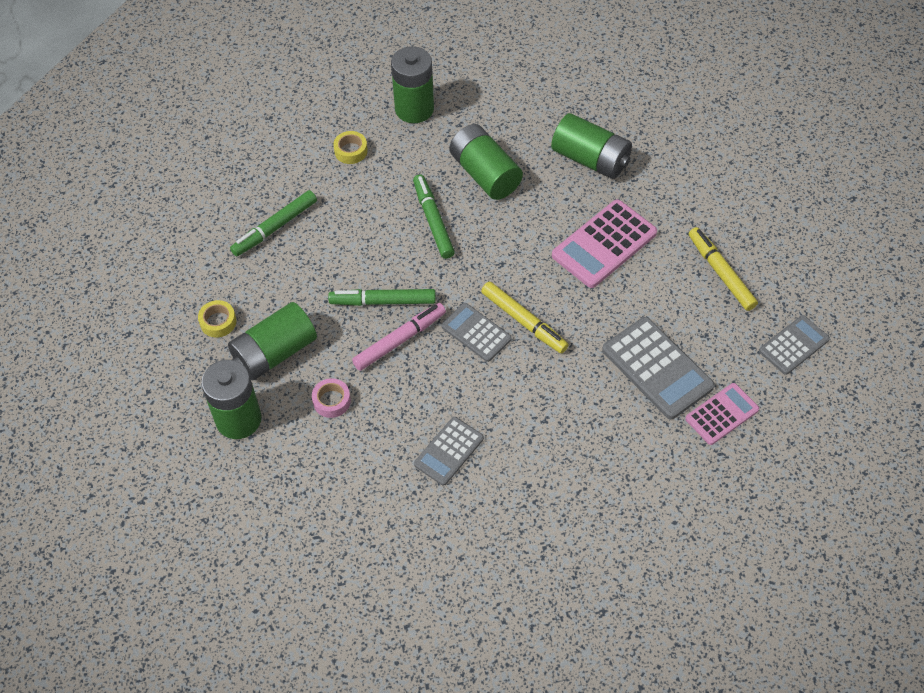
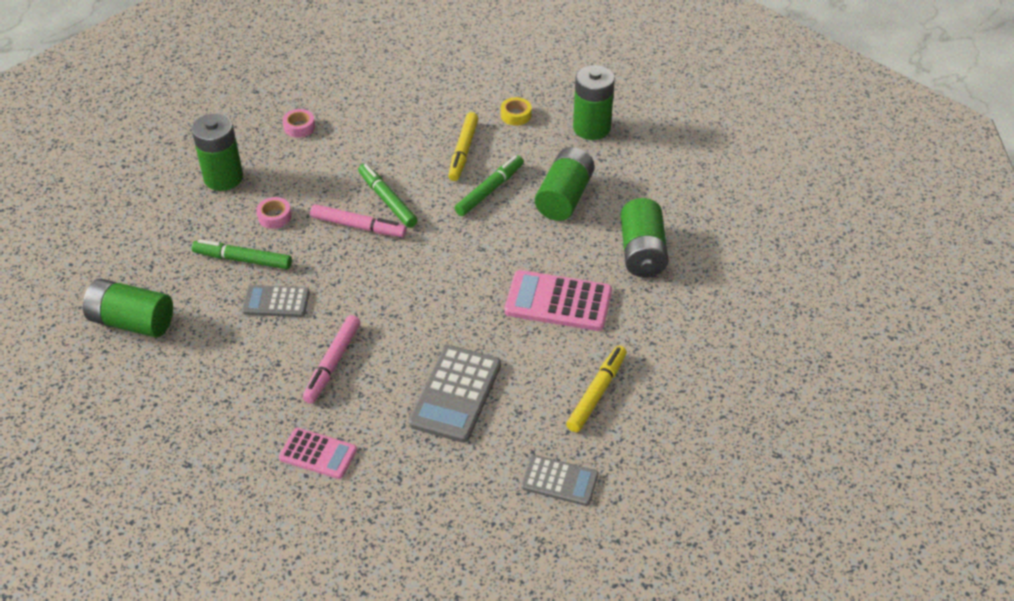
camera: 55 degrees right, 10 degrees down
yellow tape [198,300,236,338] -> pink tape [283,109,315,138]
green battery [228,302,317,380] -> green battery moved to [83,279,173,338]
green marker [230,190,317,256] -> green marker moved to [192,239,292,269]
grey calculator [441,303,511,362] -> none
yellow marker [481,281,569,353] -> yellow marker moved to [448,112,478,181]
pink calculator [685,383,759,445] -> pink calculator moved to [279,428,357,479]
none -> pink marker [303,315,360,404]

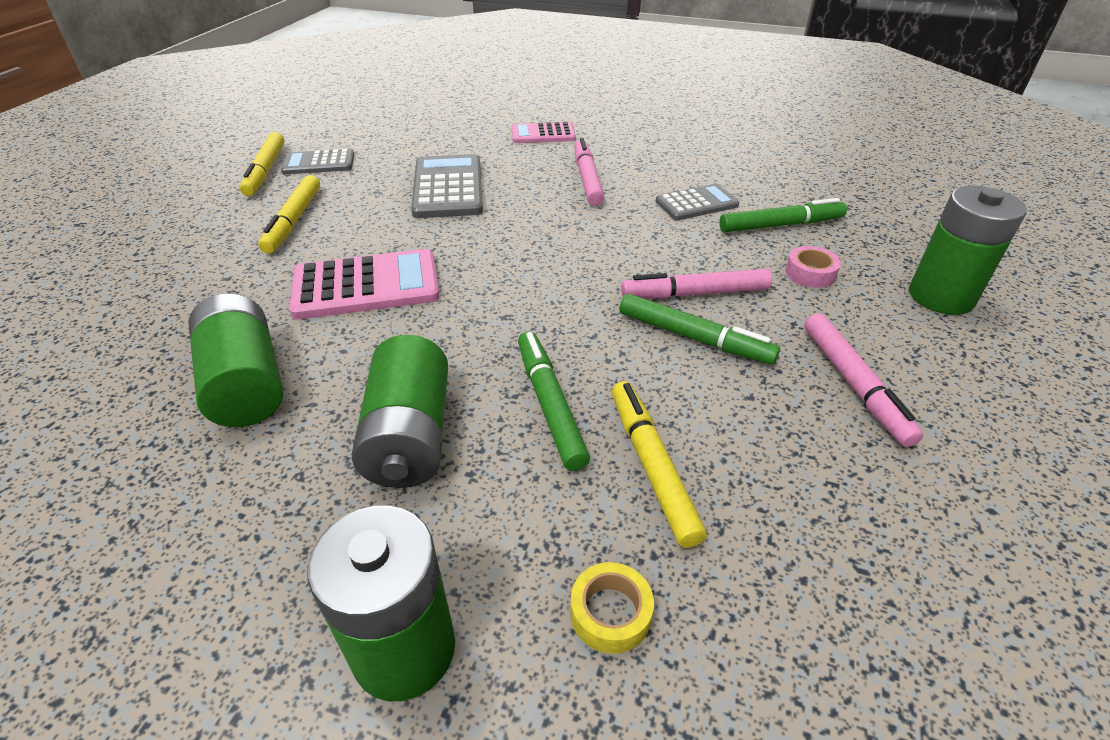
camera: 155 degrees right, 5 degrees down
green battery [83,279,173,338] -> none
pink tape [283,109,315,138] -> none
green marker [455,155,524,216] -> green marker turned 150 degrees clockwise [518,331,590,471]
none -> yellow marker [240,132,285,196]
none -> pink marker [805,313,923,447]

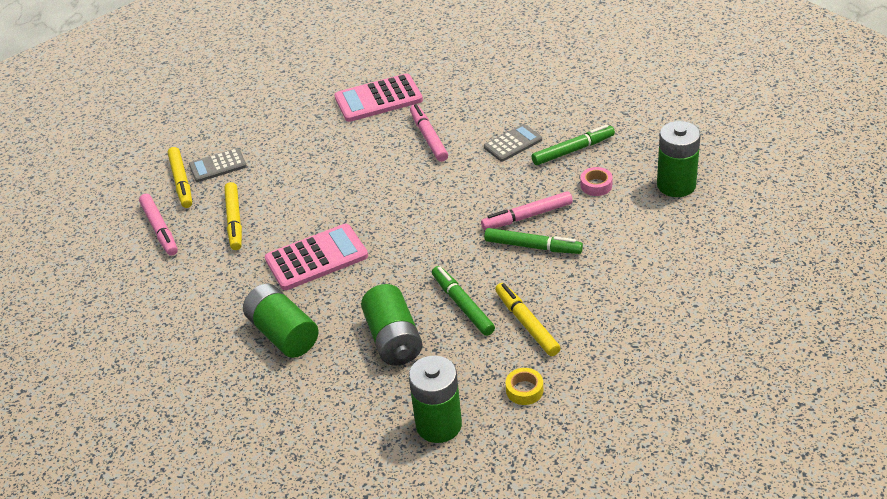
camera: 10 degrees left, 0 degrees up
grey calculator [411,154,483,218] -> none
pink calculator [511,122,576,143] -> pink calculator [334,73,423,122], size x1.60
pink marker [805,313,923,447] -> pink marker moved to [139,194,178,256]

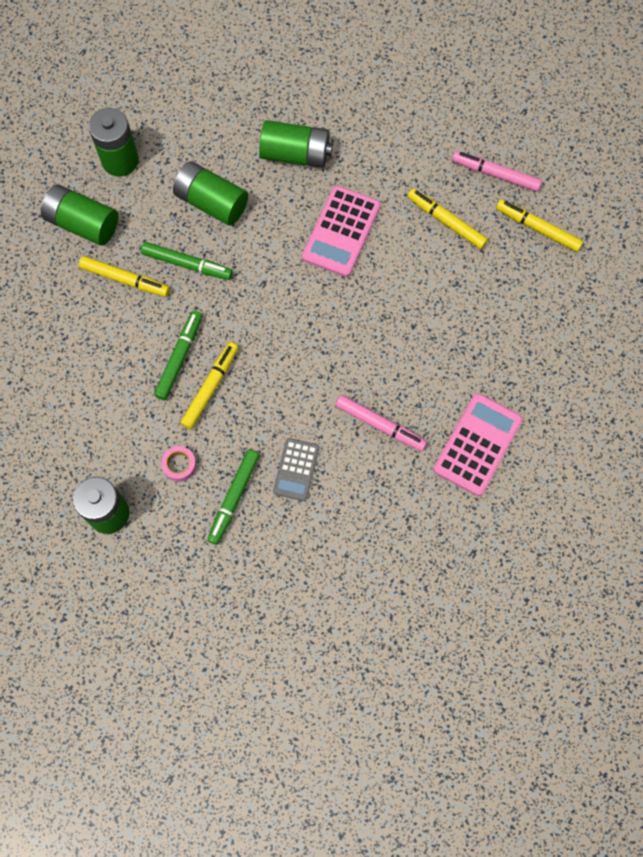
camera: 135 degrees right, 30 degrees up
grey calculator [189,148,247,182] -> none
pink marker [481,191,573,230] -> yellow marker [181,342,239,429]
green marker [484,228,583,254] -> green marker turned 135 degrees clockwise [154,311,202,400]
yellow tape [506,368,543,405] -> green battery [41,184,118,246]

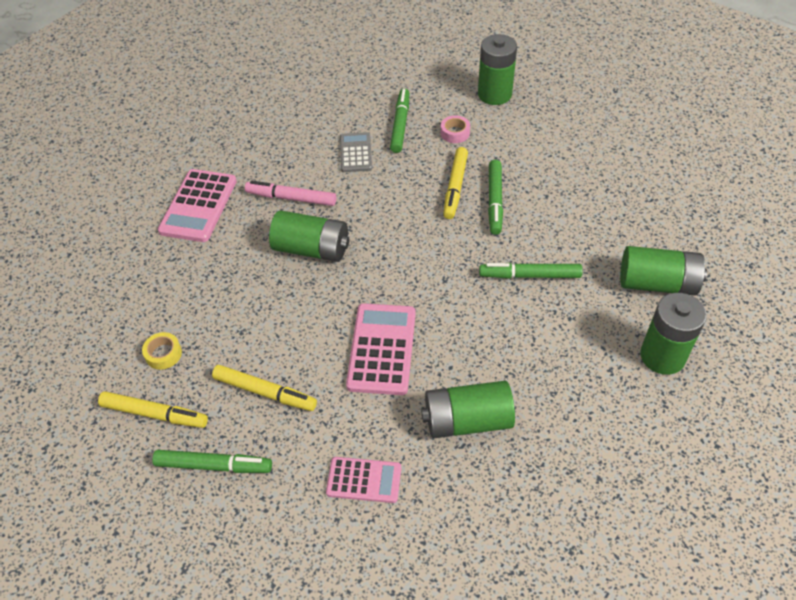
camera: 165 degrees right, 20 degrees down
yellow marker [79,256,170,297] -> none
green battery [173,161,248,226] -> green battery moved to [269,211,349,262]
pink marker [452,151,542,192] -> green marker [152,450,272,473]
none -> yellow tape [142,332,182,370]
none -> pink calculator [326,457,401,503]

